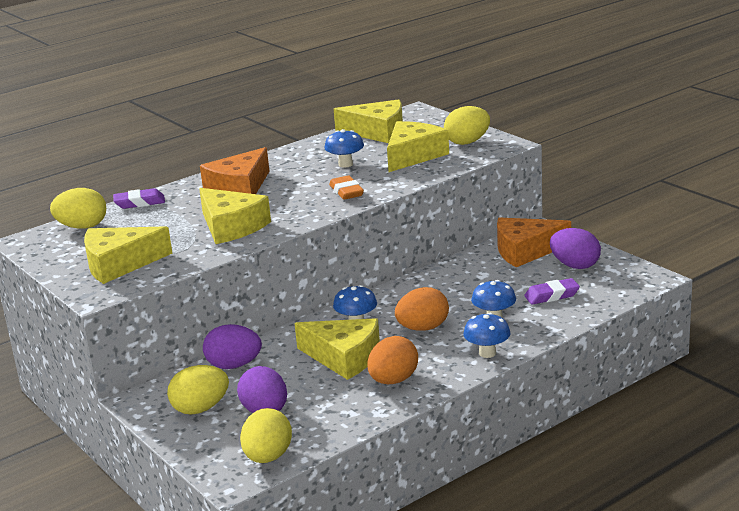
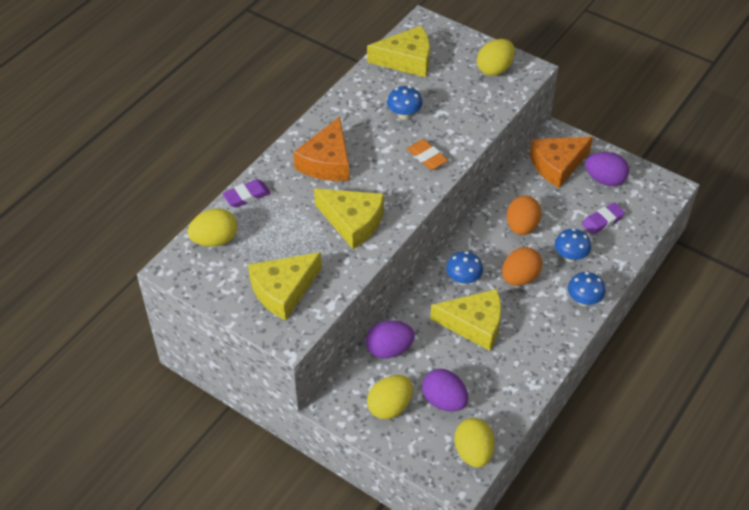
camera: 20 degrees left, 25 degrees up
orange egg [367,336,418,384] -> orange egg moved to [507,195,541,235]
yellow cheese [387,121,449,172] -> none

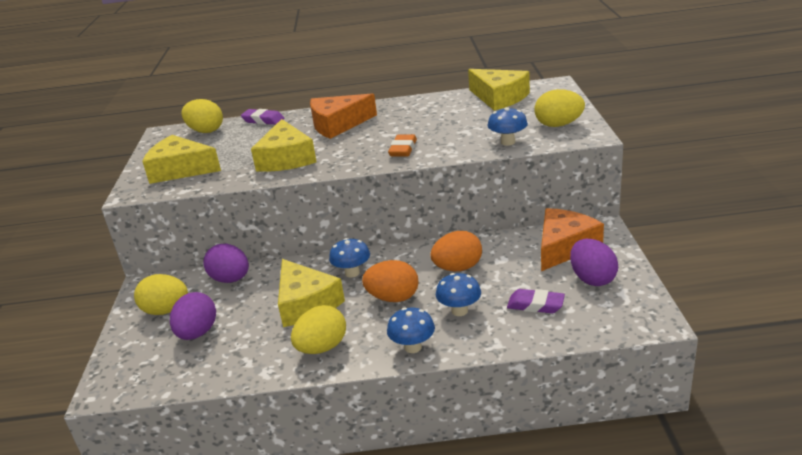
camera: 55 degrees right, 20 degrees down
blue mushroom [387,86,423,120] -> blue mushroom moved to [487,107,528,146]
yellow egg [454,418,495,468] -> yellow egg moved to [291,305,346,354]
orange cheese [530,137,593,188] -> orange cheese turned 105 degrees clockwise [541,208,604,271]

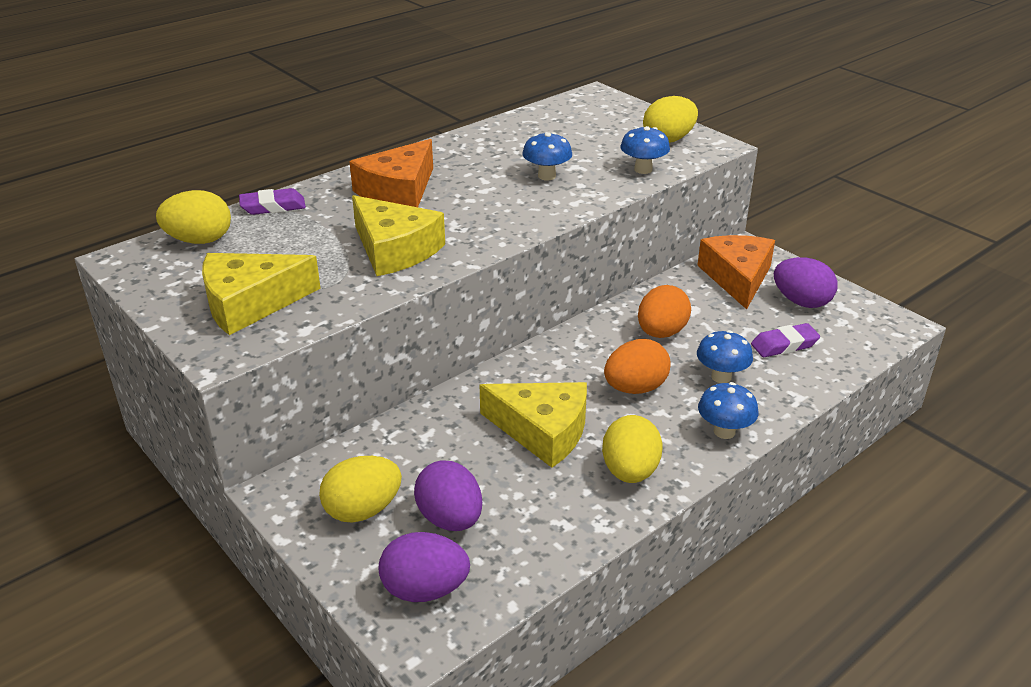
camera: 40 degrees left, 5 degrees up
purple egg [203,244,249,283] -> purple egg moved to [379,532,470,602]
blue mushroom [329,238,370,278] -> blue mushroom moved to [522,132,572,180]
orange eraser [388,134,417,157] -> none
yellow cheese [468,69,530,111] -> none

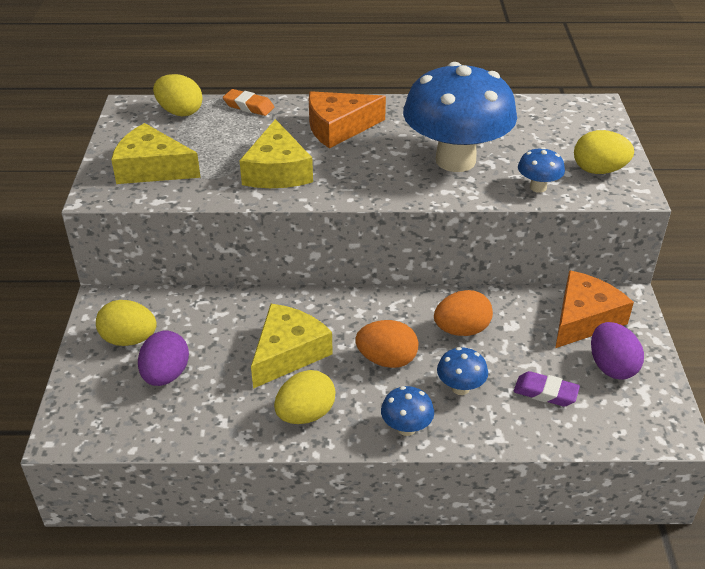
camera: 40 degrees right, 5 degrees up
purple eraser [239,188,306,215] -> orange eraser [223,89,274,116]
purple egg [379,532,470,602] -> none
yellow cheese [480,382,587,468] -> yellow cheese turned 120 degrees counterclockwise [251,304,333,389]
blue mushroom [522,132,572,180] -> blue mushroom [403,62,517,172], size x2.47

